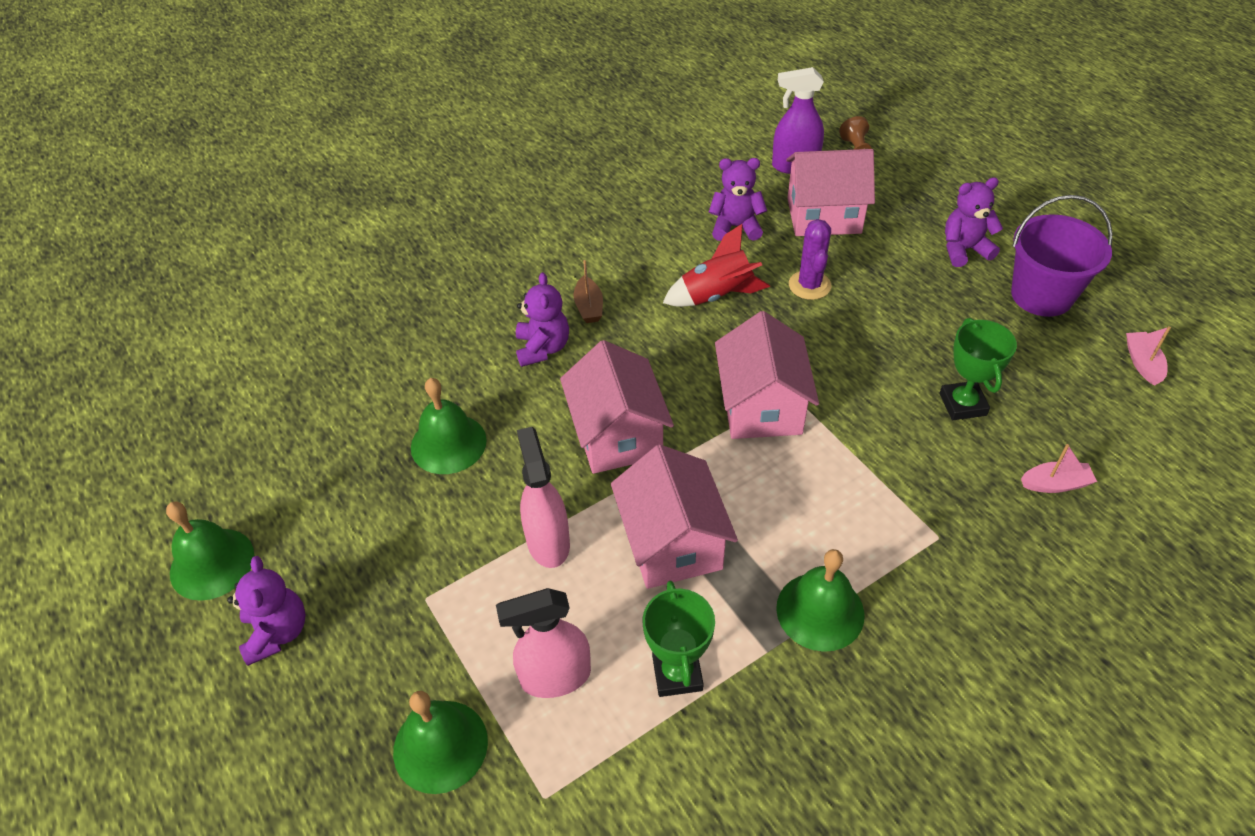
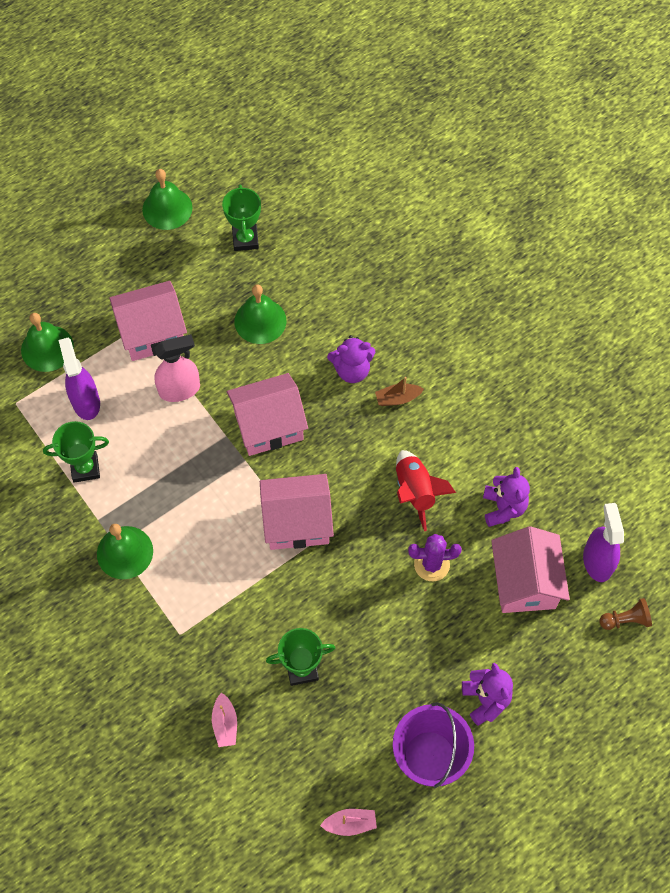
camera: 85 degrees right, 15 degrees up
purple teddy bear [227,556,306,666] -> none
pink spray bottle [496,588,591,698] -> purple spray bottle [59,338,100,420]
pink house [611,444,738,589] -> pink house moved to [109,281,187,361]
none -> green trophy [222,184,261,251]

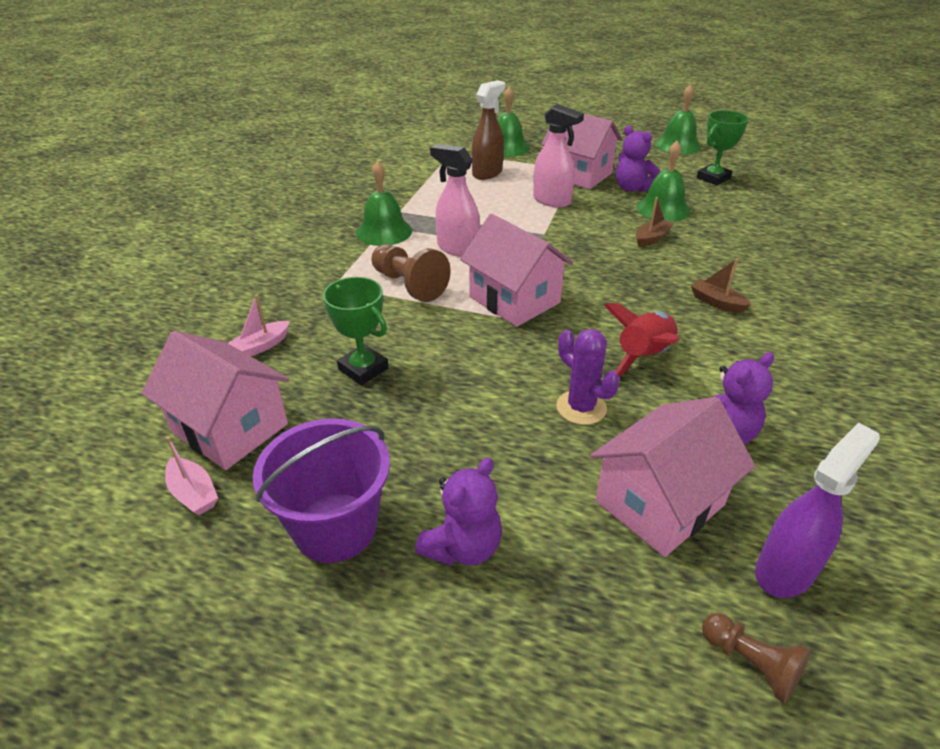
camera: 55 degrees right, 25 degrees down
green trophy [43,421,109,483] -> none
purple spray bottle [59,338,100,420] -> brown spray bottle [472,80,505,180]
pink house [227,373,308,456] -> pink house moved to [141,331,289,470]
purple teddy bear [327,335,376,383] -> purple teddy bear moved to [616,126,660,192]
none -> brown pawn [372,244,451,302]
none -> pink spray bottle [430,144,480,257]
none -> brown boat [636,197,674,247]

